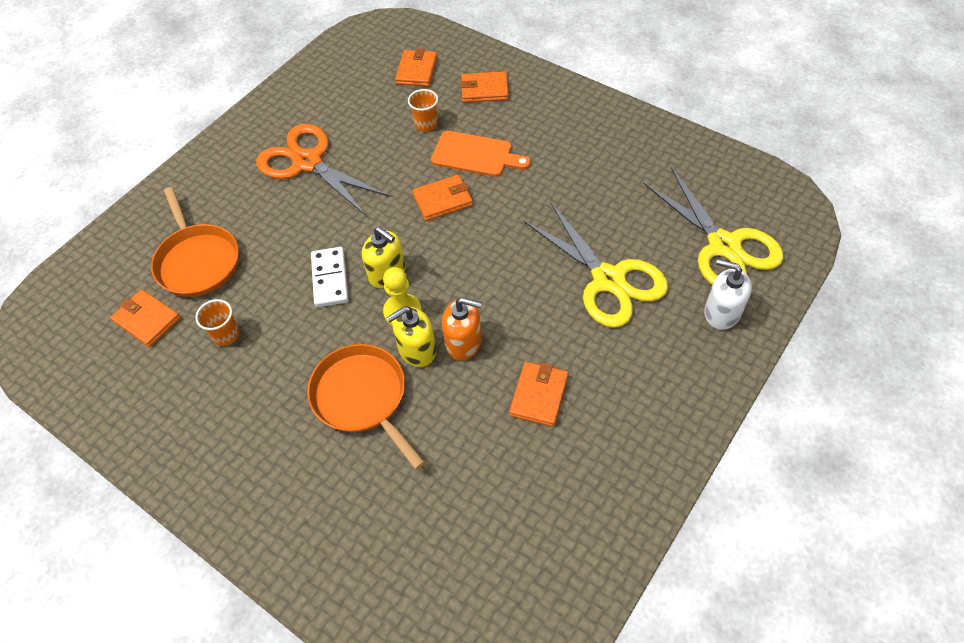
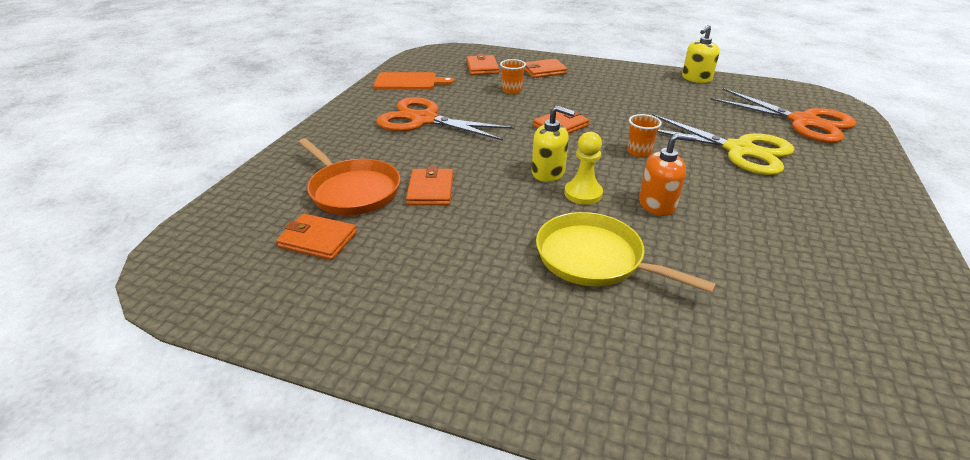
camera: 20 degrees left, 20 degrees down
orange cup [195,299,240,346] -> orange cup moved to [627,114,662,157]
orange pan [307,344,425,470] -> yellow pan [536,212,716,293]
white domino [311,247,349,307] -> none
yellow soap dispenser [386,306,436,367] -> yellow soap dispenser moved to [682,25,720,83]
orange cutting board [431,131,531,177] -> orange cutting board moved to [374,72,454,90]
orange wallet [509,361,568,427] -> orange wallet moved to [406,166,453,205]
yellow scissors [643,167,784,285] -> orange scissors [710,88,857,143]
white soap dispenser [704,259,752,330] -> none

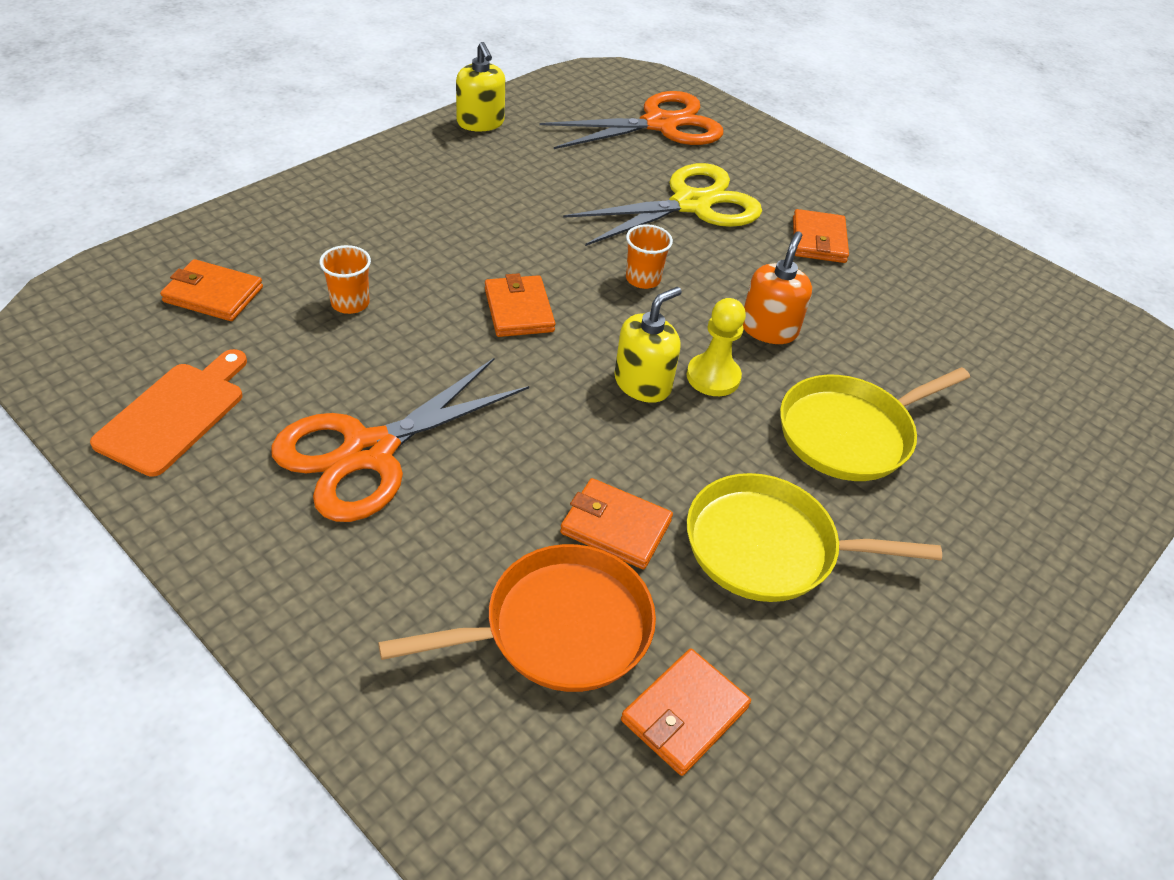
camera: 70 degrees left, 10 degrees up
orange wallet [524,59,567,78] -> orange wallet moved to [793,209,849,263]
none -> yellow pan [687,473,942,602]

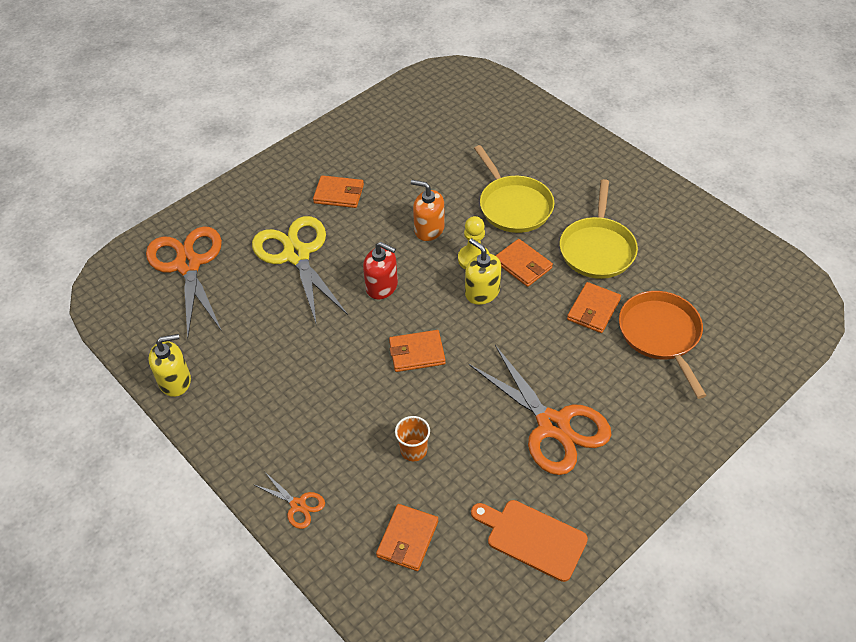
camera: 80 degrees left, 5 degrees up
orange wallet [621,649,751,776] -> orange wallet moved to [495,239,553,287]
orange cup [626,224,673,289] -> red soap dispenser [363,242,398,299]
none -> orange scissors [255,472,325,529]

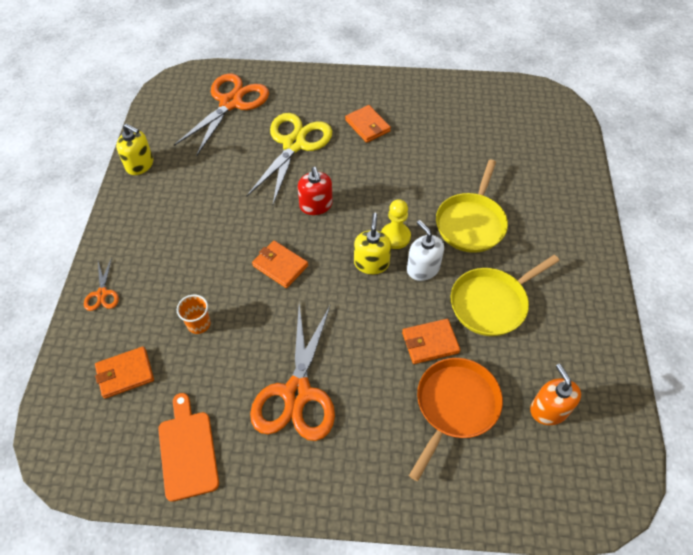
camera: 45 degrees right, 5 degrees up
orange soap dispenser [411,180,445,241] -> orange soap dispenser moved to [530,364,581,425]
orange wallet [495,239,553,287] -> white soap dispenser [407,220,444,281]

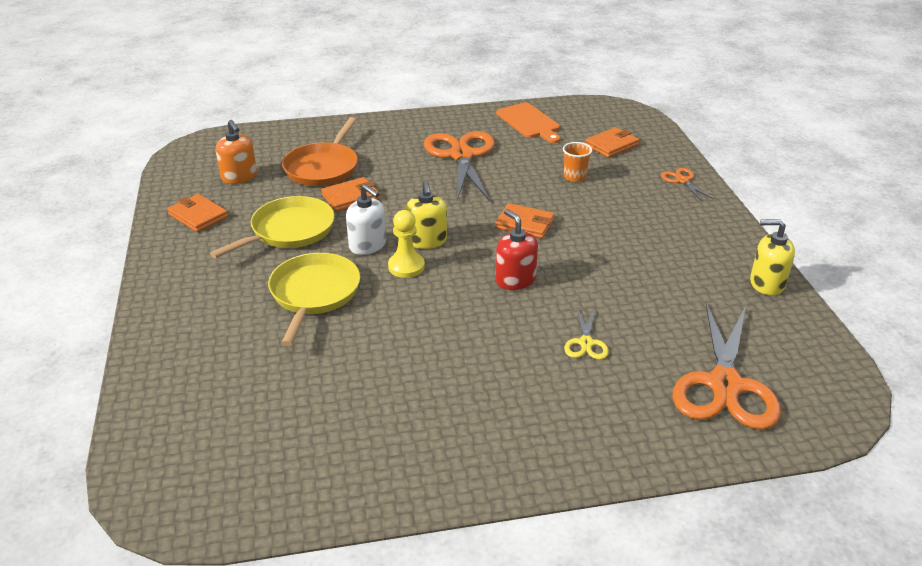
camera: 165 degrees right, 20 degrees down
yellow scissors [246,113,332,204] -> yellow scissors [564,307,609,360], size x0.45
orange wallet [345,105,391,143] -> orange wallet moved to [167,194,228,232]

